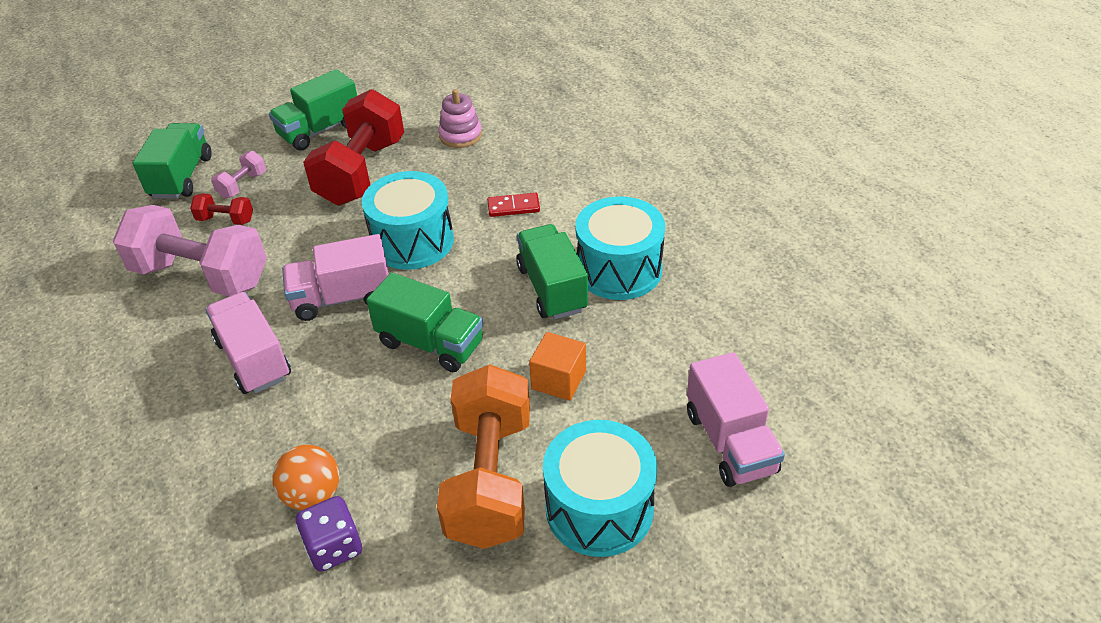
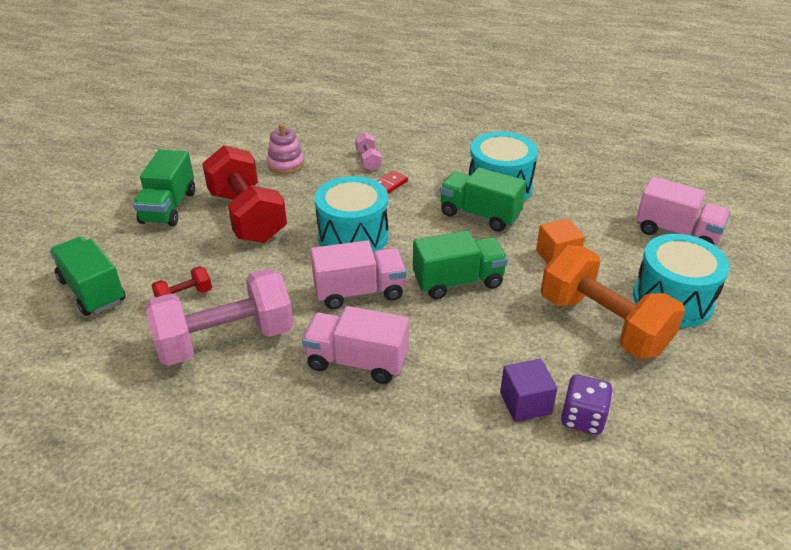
camera: 45 degrees left, 5 degrees down
pink dumbbell [211,151,266,198] -> pink dumbbell moved to [355,132,382,171]
orange ball [272,445,339,510] -> purple cube [500,359,557,422]
pink truck [282,234,389,321] -> pink truck turned 135 degrees counterclockwise [310,240,406,309]

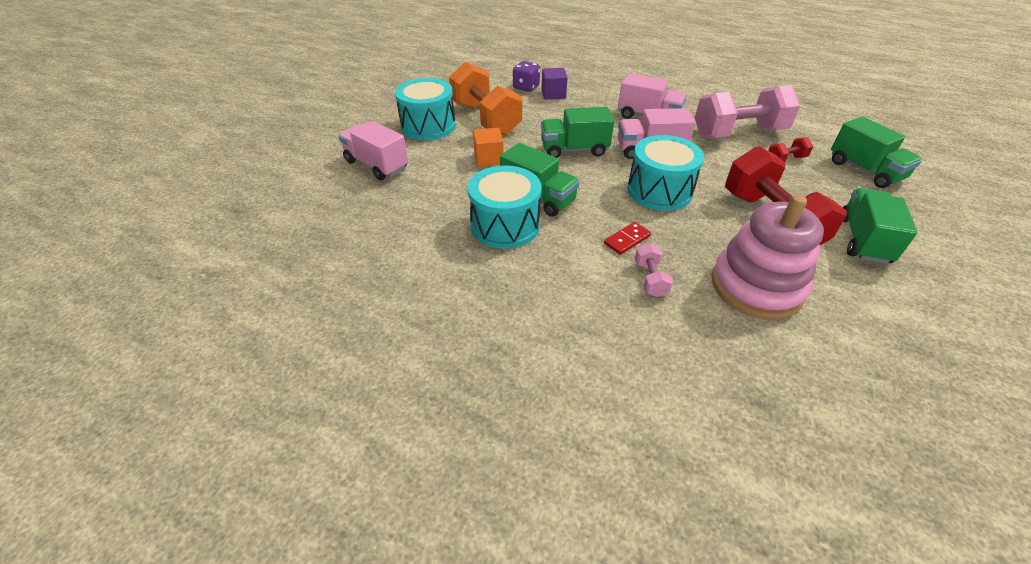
camera: 170 degrees left, 5 degrees up
pink stacking toy [267,124,304,174] -> pink stacking toy [712,195,824,319], size x1.91

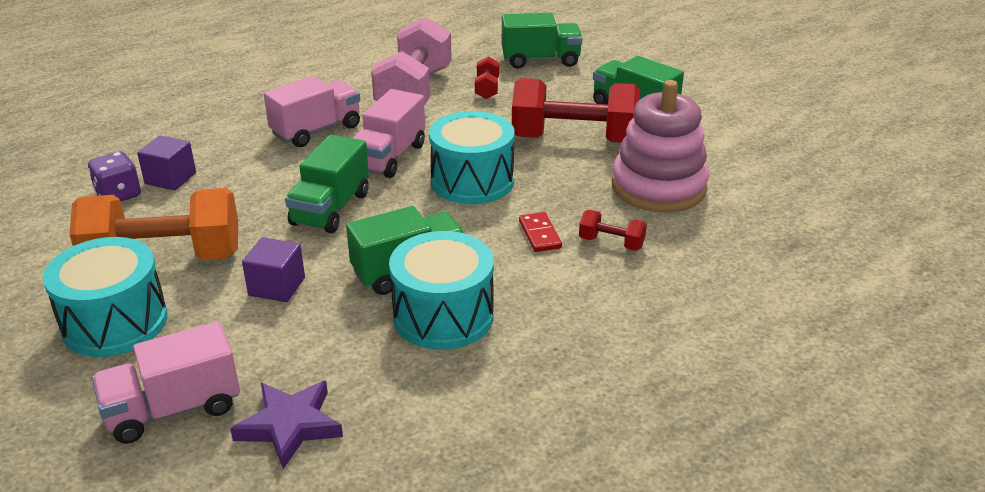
camera: 65 degrees left, 10 degrees down
orange cube [473,128,504,167] -> purple cube [242,237,305,302]
pink dumbbell [635,243,673,297] -> red dumbbell [579,210,647,251]
none -> purple star [230,380,343,469]

